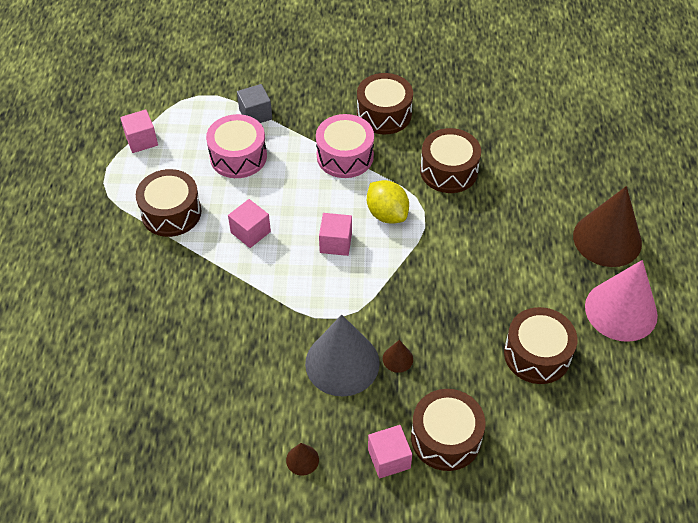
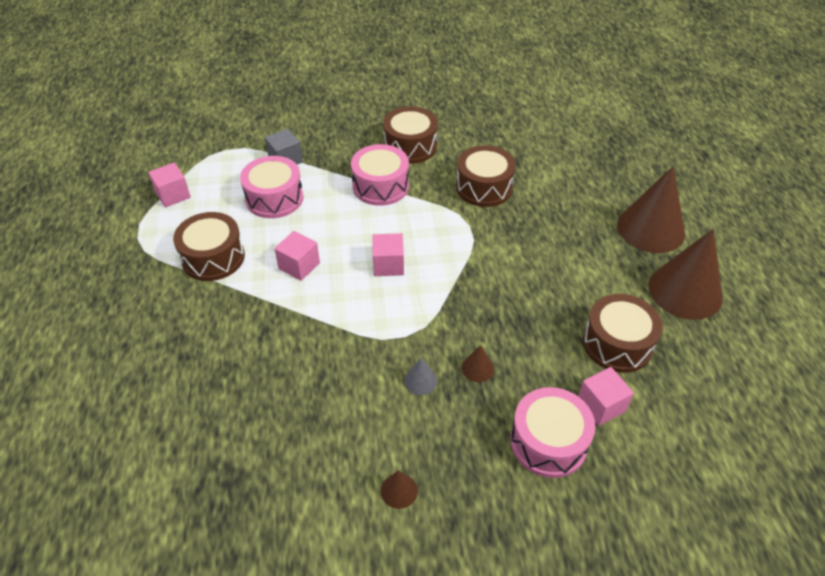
camera: 10 degrees left, 5 degrees down
grey cone [305,315,380,397] -> grey cone [404,358,437,395], size x0.42
yellow lemon [367,180,409,224] -> none
pink cube [368,425,412,479] -> pink cube moved to [578,367,634,426]
brown drum [411,389,486,471] -> pink drum [510,387,596,478]
pink cone [585,260,658,342] -> brown cone [649,229,723,320]

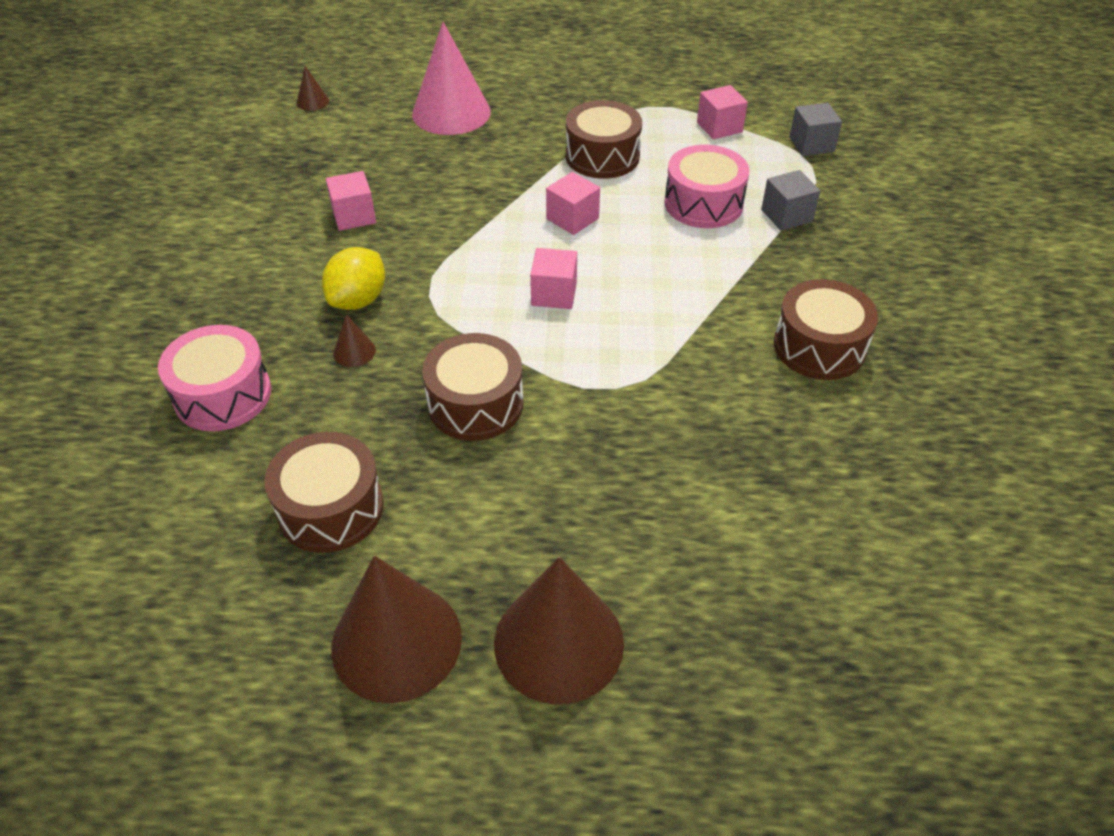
camera: 100 degrees right, 0 degrees up
pink drum [351,144,409,206] -> none
brown cone [381,470,418,509] -> brown cone moved to [297,66,329,111]
grey cone [404,358,437,395] -> yellow lemon [322,247,385,310]
brown drum [456,145,516,207] -> brown drum moved to [422,333,523,441]
pink cube [578,367,634,426] -> pink cube moved to [326,171,376,231]
none -> pink cone [412,22,491,135]
none -> grey cube [789,103,842,156]

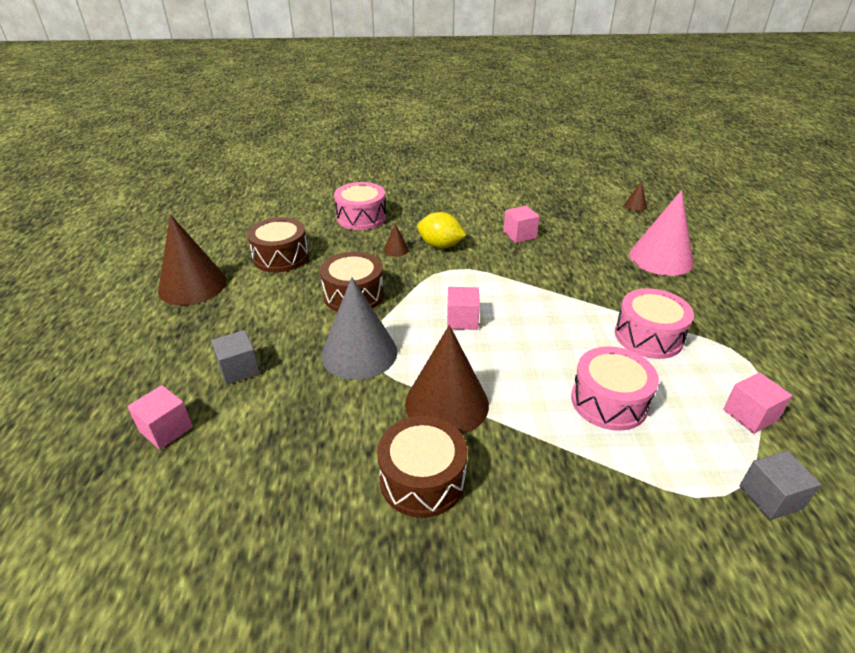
camera: 85 degrees right, 10 degrees down
brown cone [494,557,624,705] -> brown cone moved to [405,325,489,434]
pink cube [546,172,600,235] -> pink cube moved to [127,385,193,450]
brown drum [566,100,642,179] -> pink drum [615,288,694,359]
grey cube [761,170,820,231] -> grey cube moved to [211,330,260,385]
none -> grey cone [321,277,397,380]

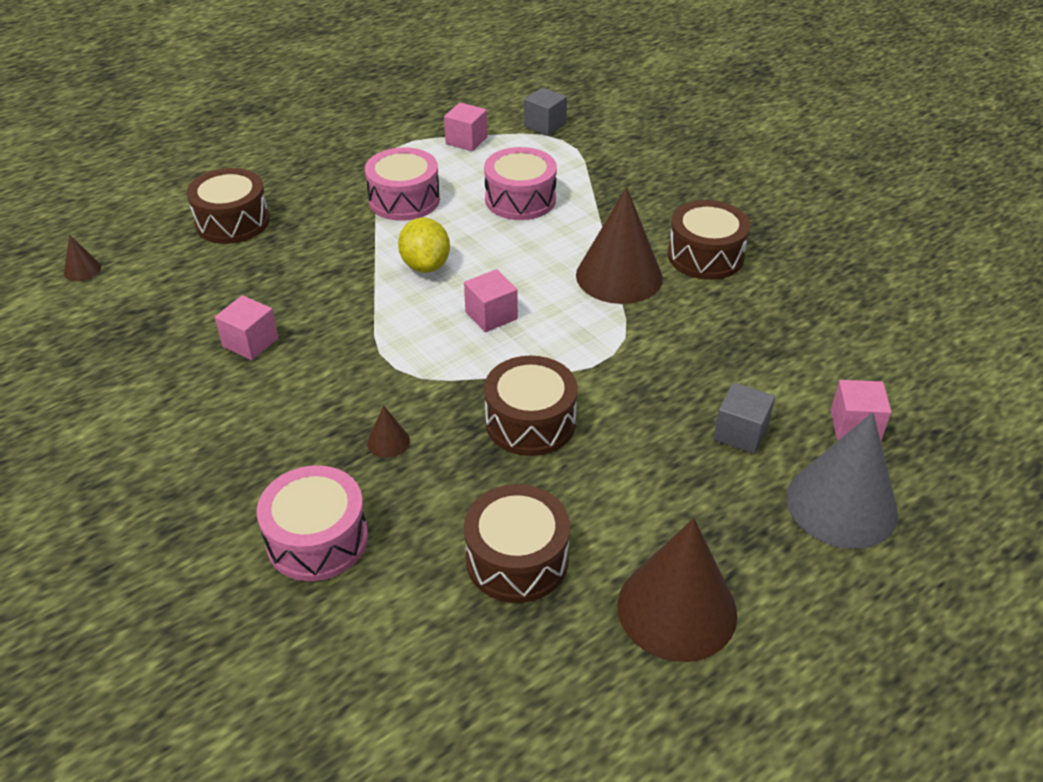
camera: 125 degrees left, 5 degrees up
grey cone [321,277,397,380] -> grey cone moved to [786,412,898,549]
yellow lemon [417,212,466,249] -> yellow lemon moved to [398,218,450,273]
pink cone [629,190,694,276] -> brown drum [187,168,270,244]

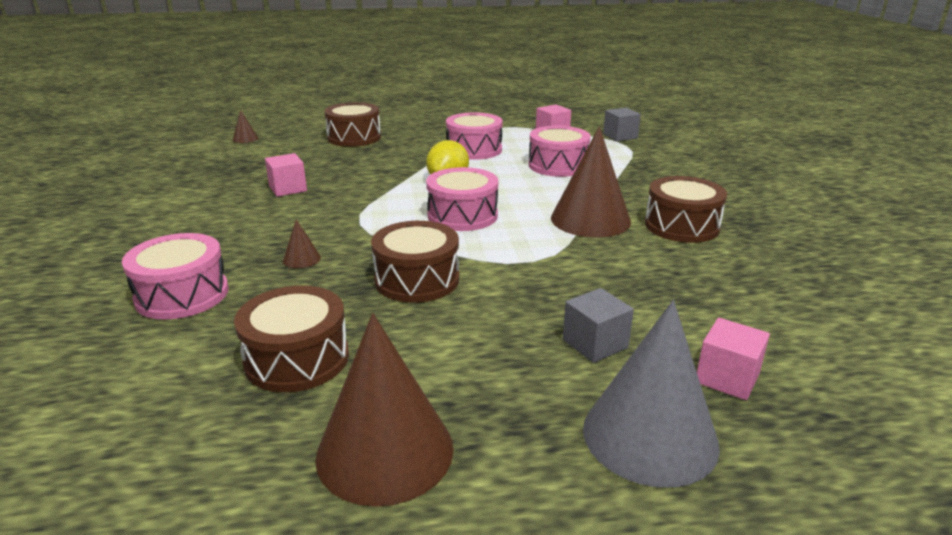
camera: 30 degrees right, 15 degrees down
pink cube [464,269,518,332] -> pink drum [426,167,498,231]

